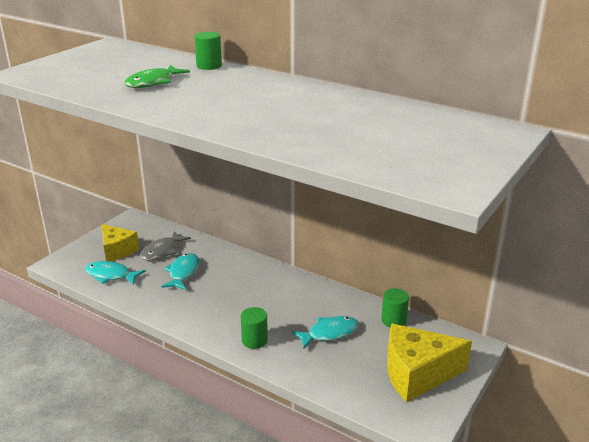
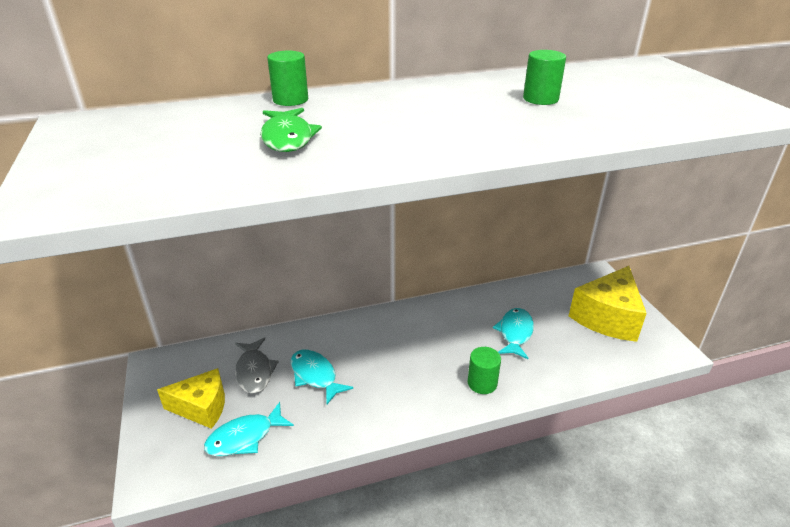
camera: 50 degrees left, 5 degrees up
green cylinder [381,288,409,328] -> green cylinder moved to [523,50,566,105]

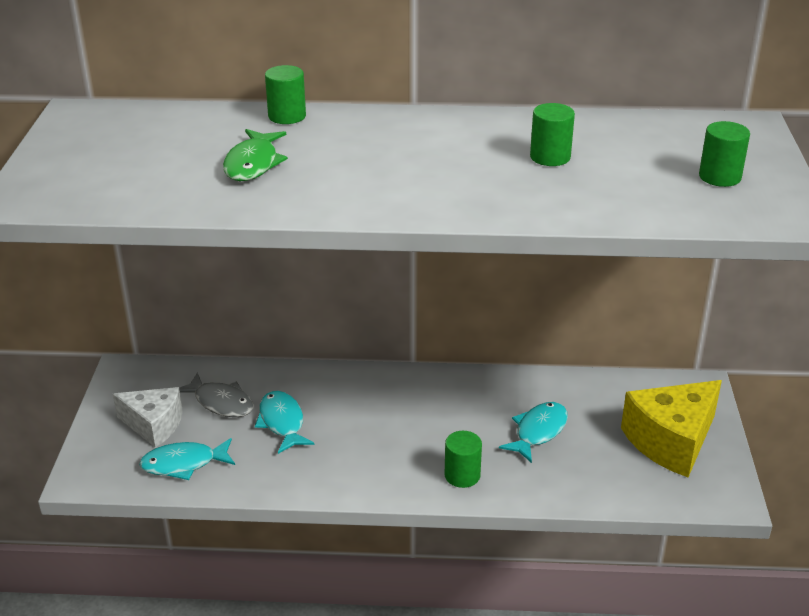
camera: 20 degrees right, 0 degrees up
yellow cheese [157,368,225,429] -> white cheese [113,387,183,448]
grey fish [235,338,279,394] -> grey fish turned 60 degrees counterclockwise [179,373,254,417]
none -> green cylinder [699,121,750,187]

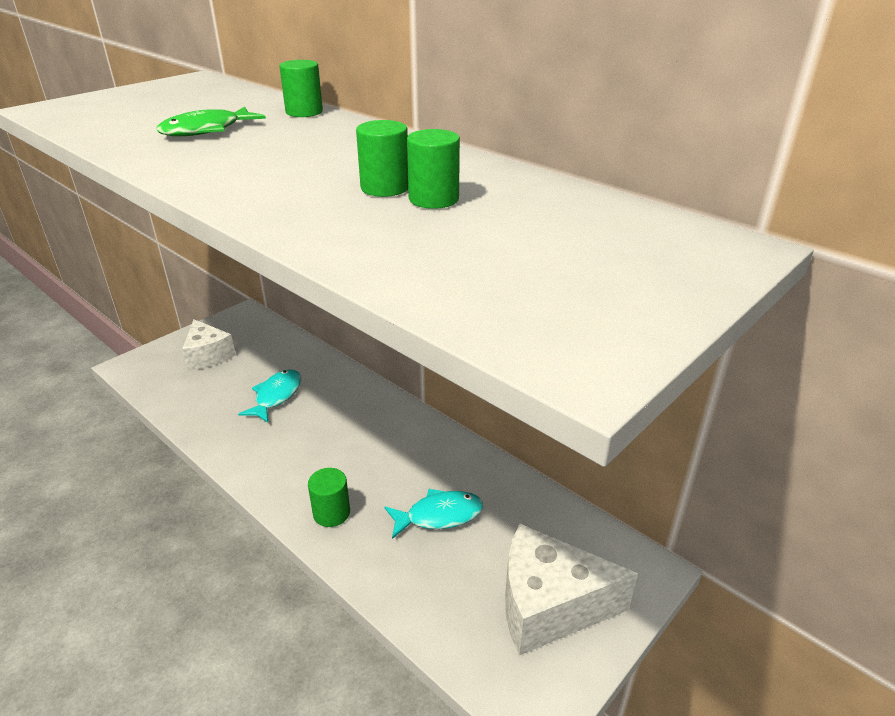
camera: 40 degrees right, 0 degrees up
turquoise fish [139,438,235,480] -> none
grey fish [179,373,254,417] -> none
yellow cheese [621,380,722,477] -> white cheese [505,523,638,656]
green cylinder [699,121,750,187] -> green cylinder moved to [356,120,408,197]

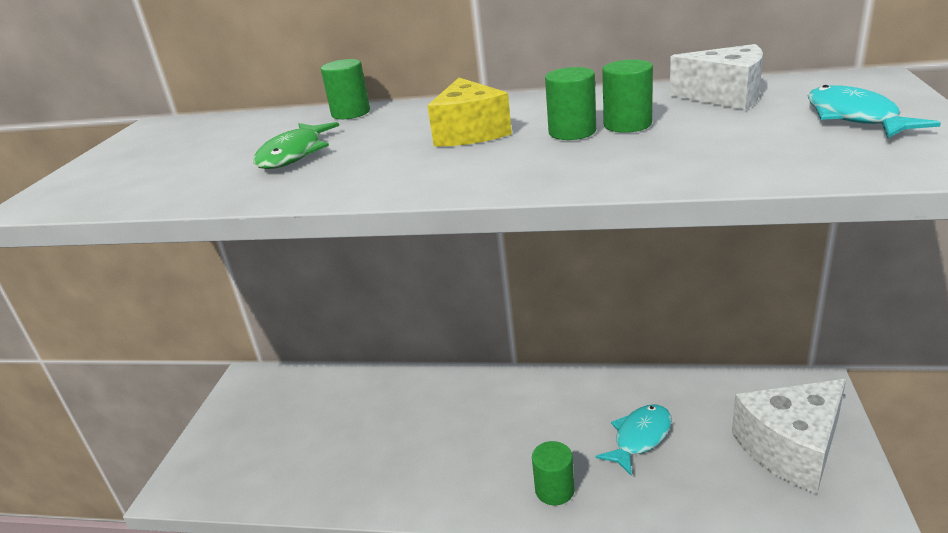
camera: 30 degrees left, 5 degrees down
white cheese [182,319,236,370] -> white cheese moved to [670,44,763,110]
turquoise fish [238,369,301,423] -> turquoise fish moved to [808,85,941,138]
none -> yellow cheese [428,78,512,147]

